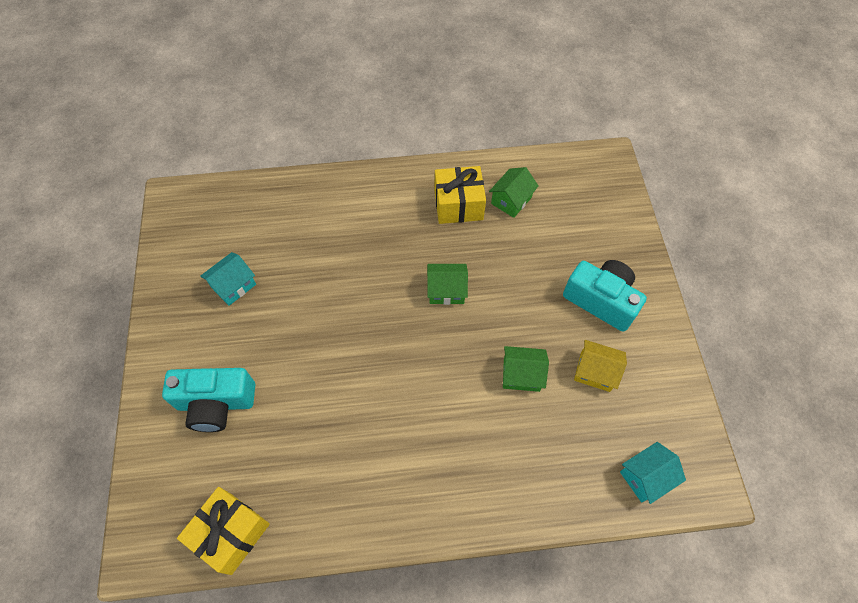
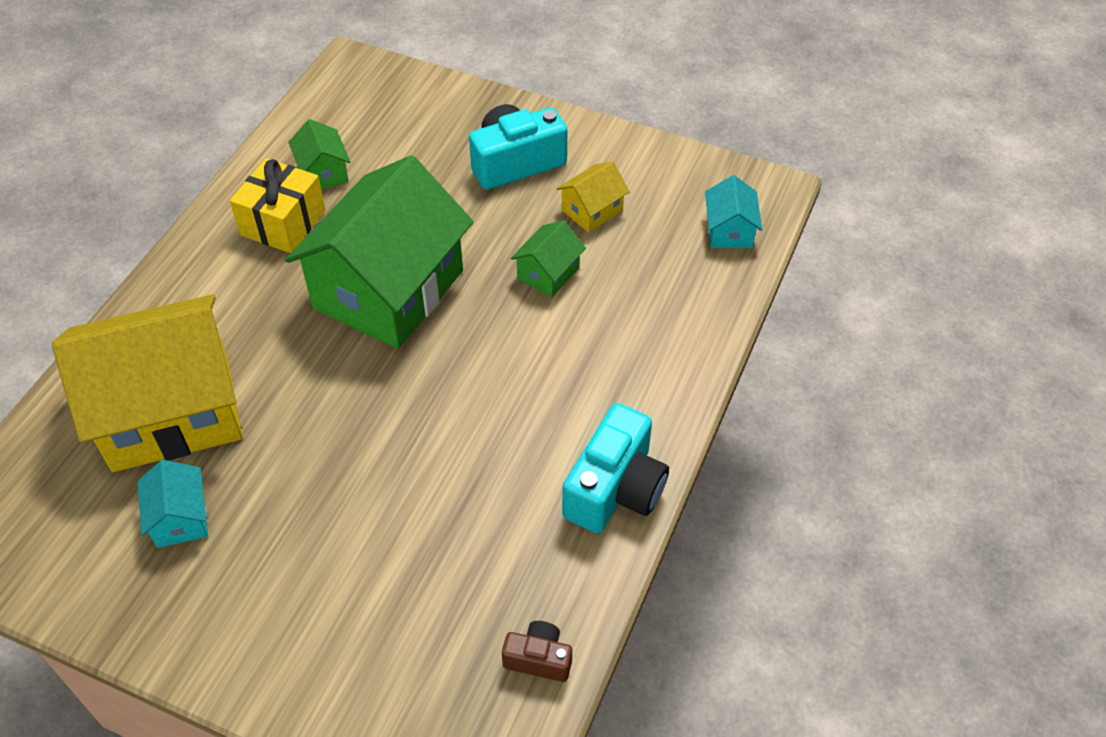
camera: 60 degrees left, 10 degrees down
turquoise camera [162,368,255,432] -> turquoise camera moved to [562,403,669,533]
yellow gift [177,487,270,575] -> brown camera [502,621,572,682]
green house [427,264,468,305] -> green house [285,155,474,349], size x2.39
none -> yellow house [52,294,243,472]

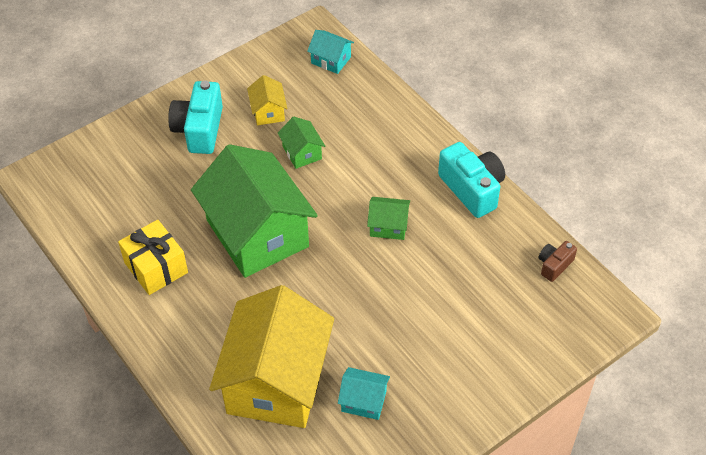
camera: 60 degrees left, 0 degrees up
green house [288,119,350,189] -> green house moved to [367,197,410,240]

